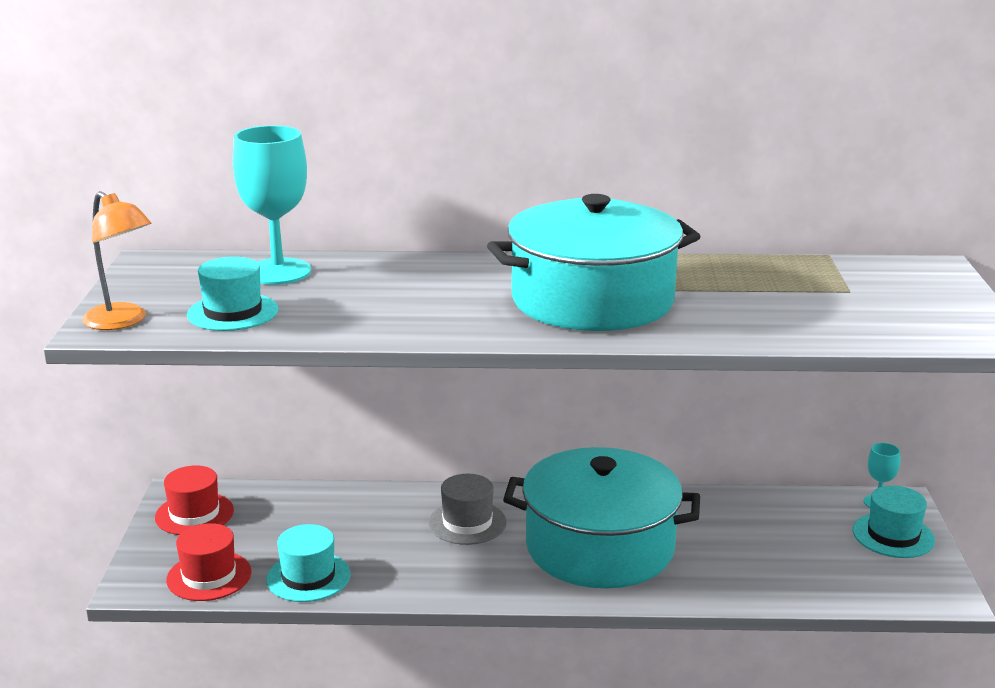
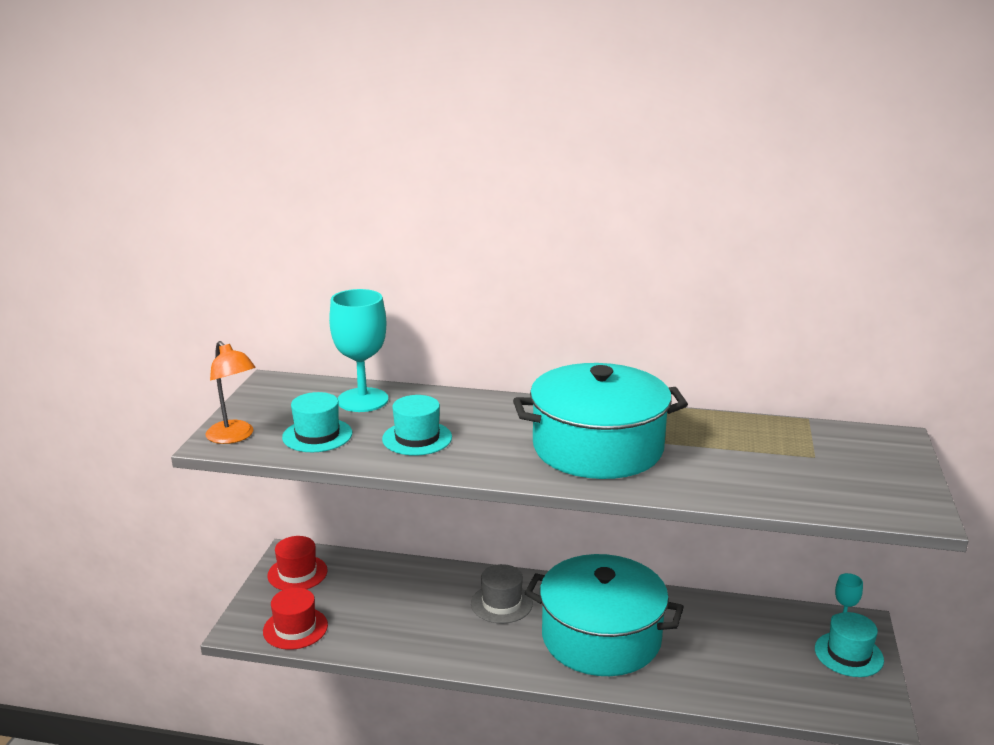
camera: 10 degrees right, 0 degrees up
turquoise hat [266,524,350,602] -> turquoise hat moved to [382,395,452,456]

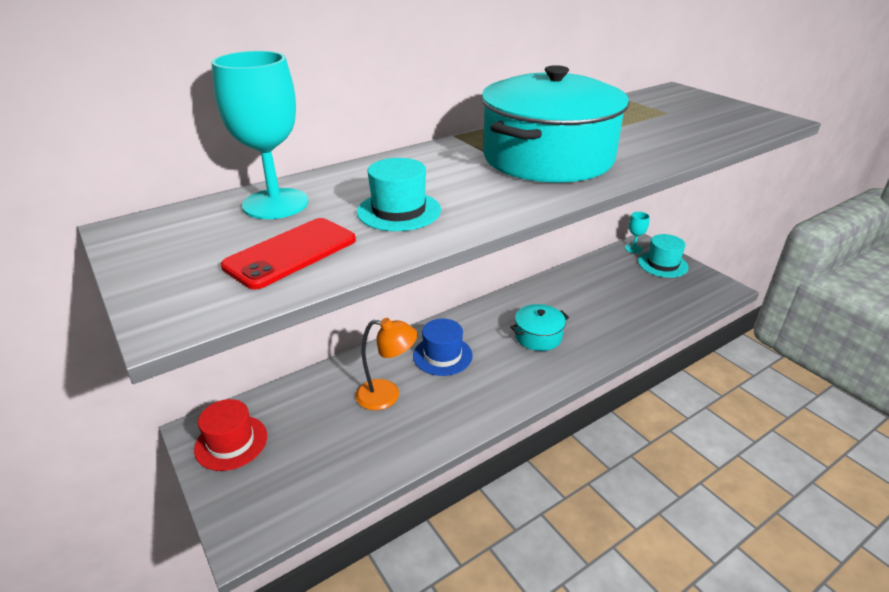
camera: 45 degrees left, 10 degrees up
orange lamp [206,341,256,444] -> orange lamp moved to [355,318,417,410]
red hat [263,588,328,650] -> none
turquoise hat [282,392,352,452] -> red phone [221,218,356,289]
grey hat [471,564,533,623] -> blue hat [413,319,472,376]
turquoise pot [525,554,684,676] -> turquoise pot [510,304,569,351], size x0.45

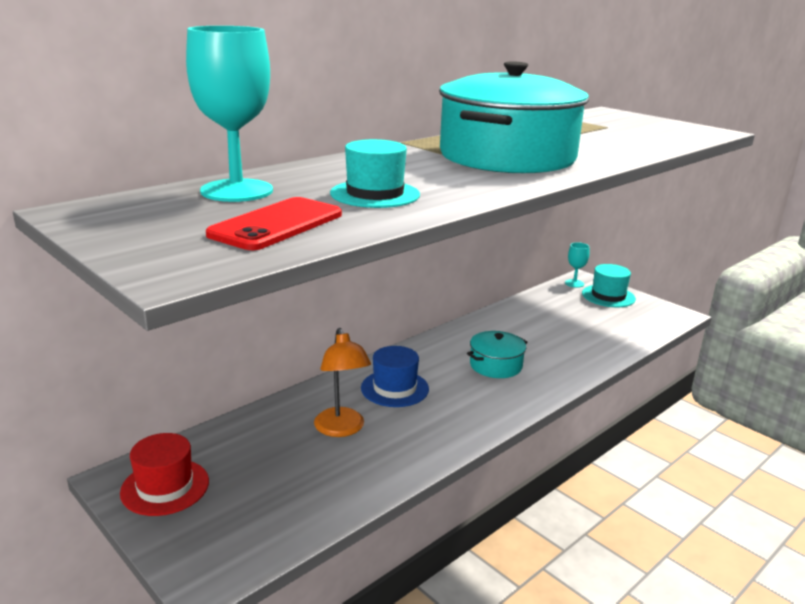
camera: 10 degrees left, 10 degrees down
orange lamp [355,318,417,410] -> orange lamp turned 75 degrees clockwise [314,328,371,437]

